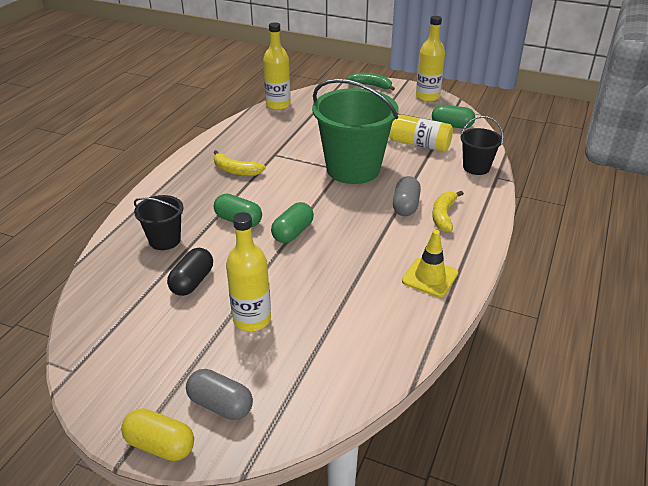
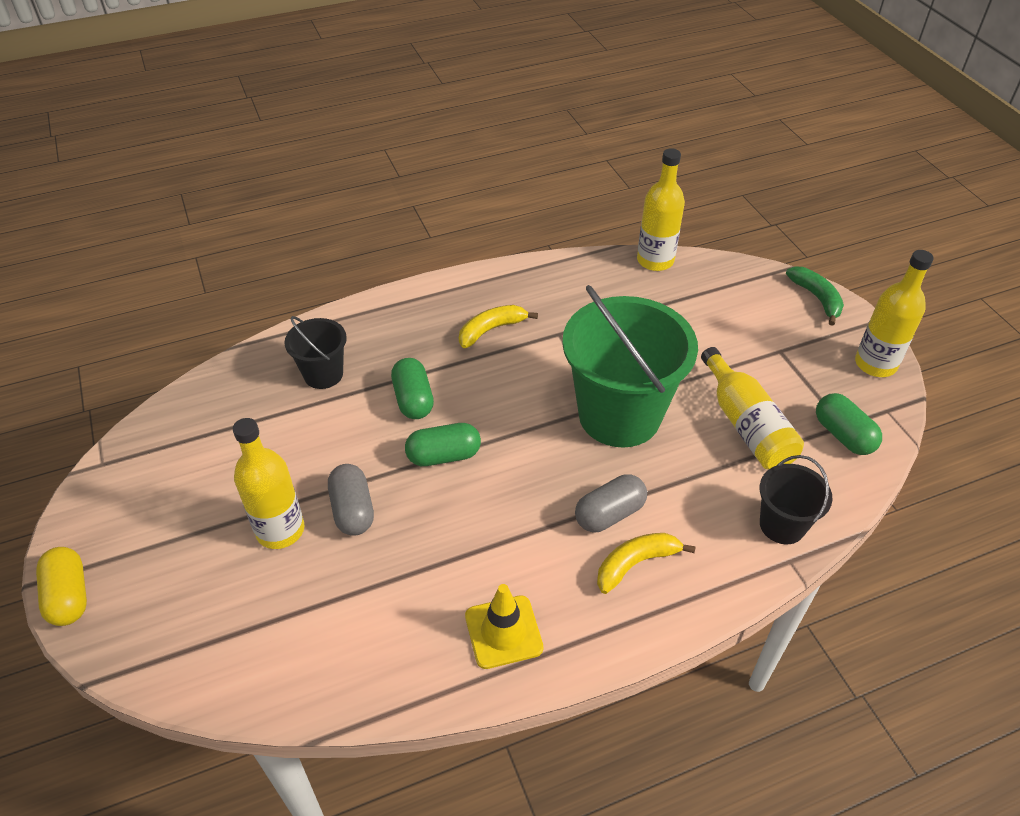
camera: 45 degrees right, 10 degrees up
black capsule [167,248,213,296] -> none
grey capsule [186,369,253,420] -> grey capsule moved to [328,464,374,536]
yellow banana [214,150,266,176] -> yellow banana turned 75 degrees clockwise [459,305,538,348]

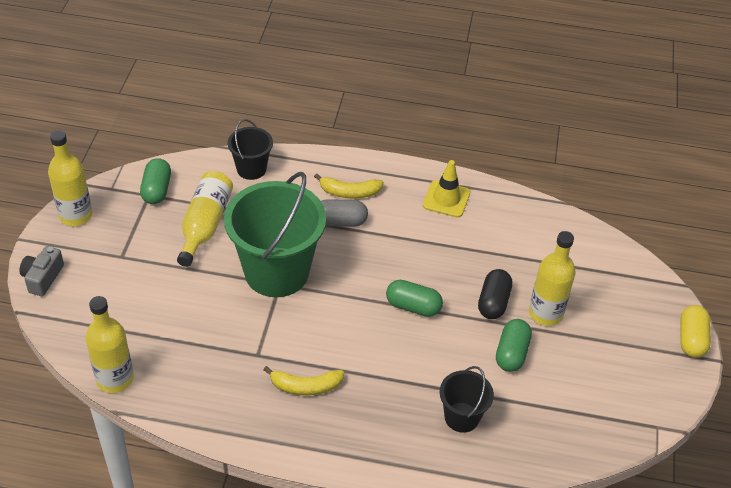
camera: 150 degrees left, 0 degrees up
grey capsule [328,464,374,536] -> black capsule [478,269,512,319]
green capsule [391,358,434,419] -> green capsule moved to [496,319,532,372]
green banana [786,266,844,326] -> grey camera [19,246,64,296]

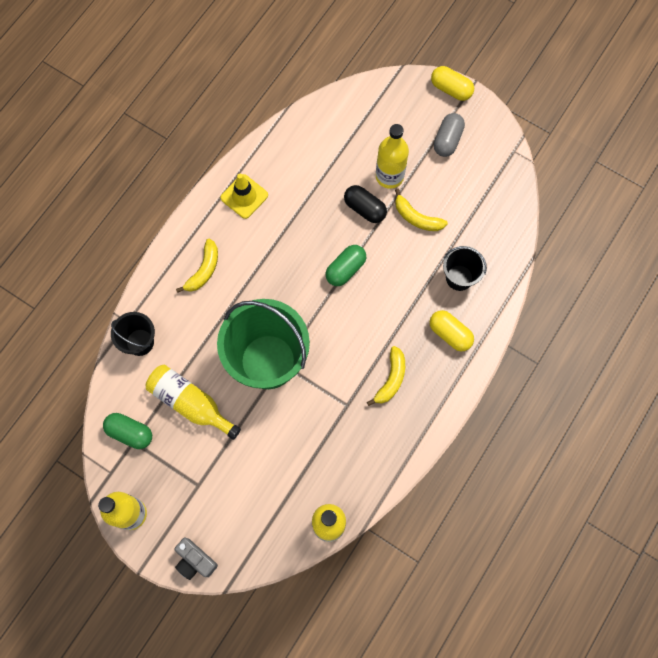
camera: 65 degrees left, 25 degrees up
grey capsule [321,199,368,227] -> grey capsule moved to [434,113,465,157]
green capsule [496,319,532,372] -> yellow banana [395,189,448,231]
none -> yellow capsule [430,310,474,351]

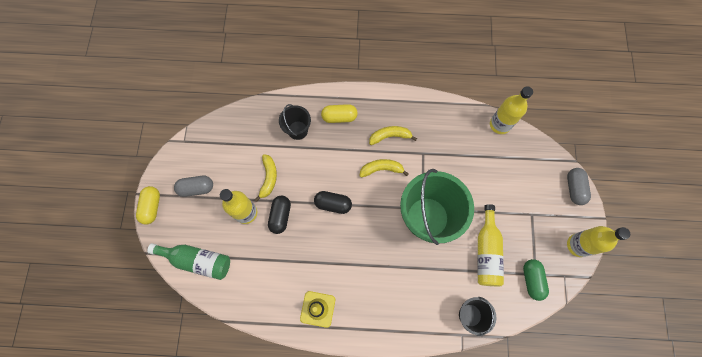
camera: 120 degrees left, 0 degrees up
grey camera [174,538,218,580] -> grey capsule [567,168,591,205]
yellow banana [176,239,218,293] -> yellow banana moved to [360,159,409,177]
green capsule [326,245,366,286] -> black capsule [314,191,352,214]
yellow capsule [430,310,474,351] -> yellow capsule turned 75 degrees clockwise [321,104,358,123]
none -> green bottle [147,243,230,280]

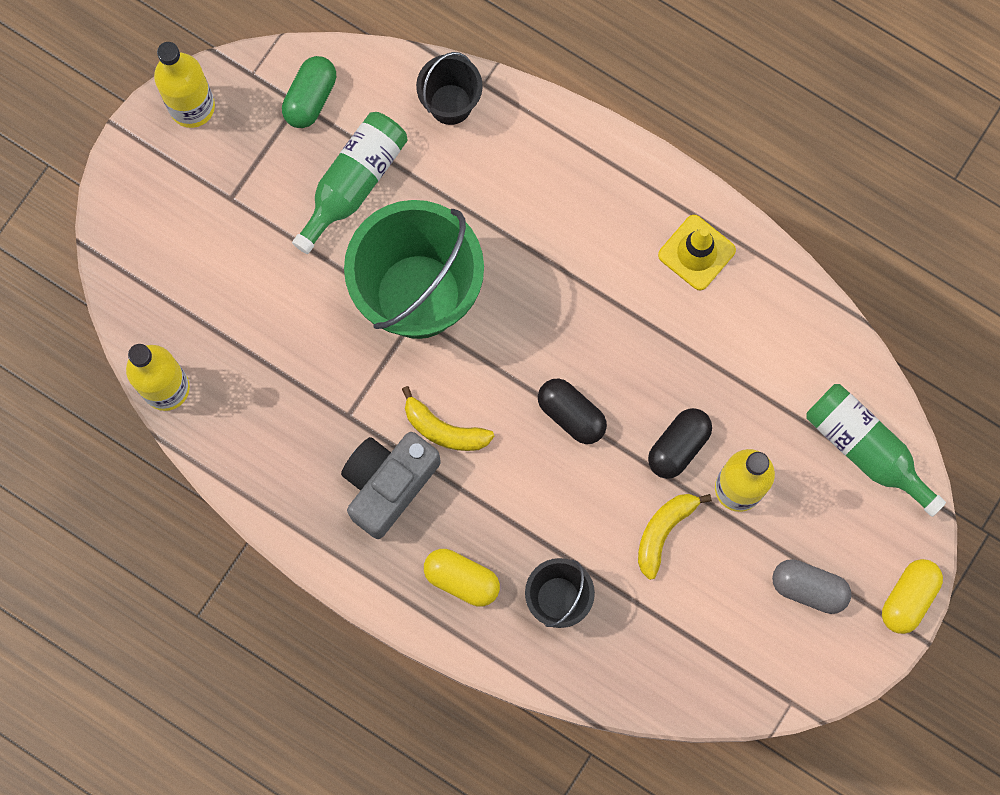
camera: 150 degrees left, 5 degrees up
yellow banana [369,126,417,145] -> grey camera [341,432,441,539]
yellow bottle [478,204,504,286] -> green bottle [292,112,408,254]
grey capsule [567,168,591,205] -> none

